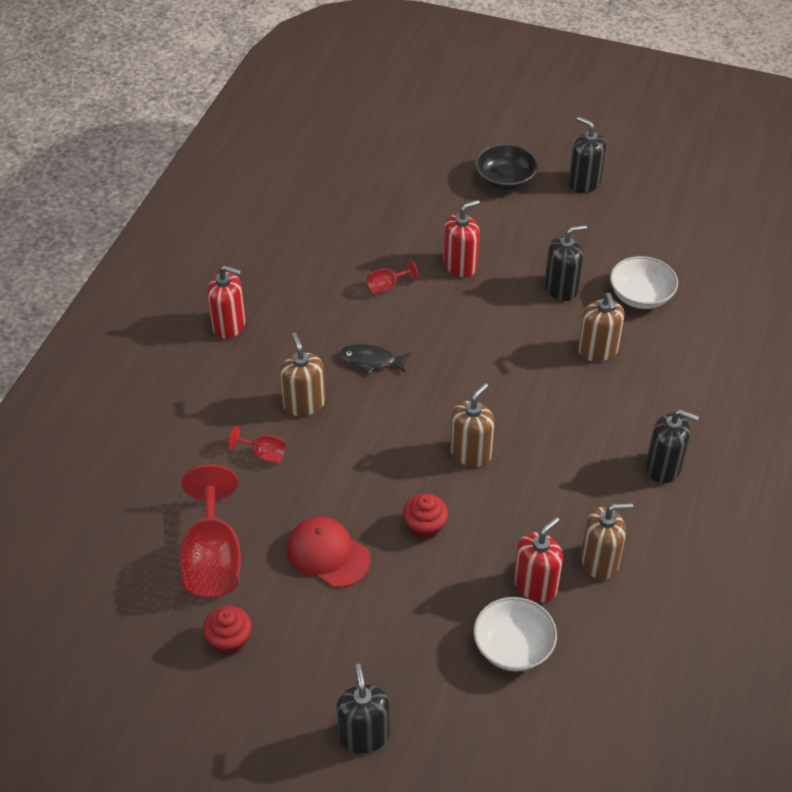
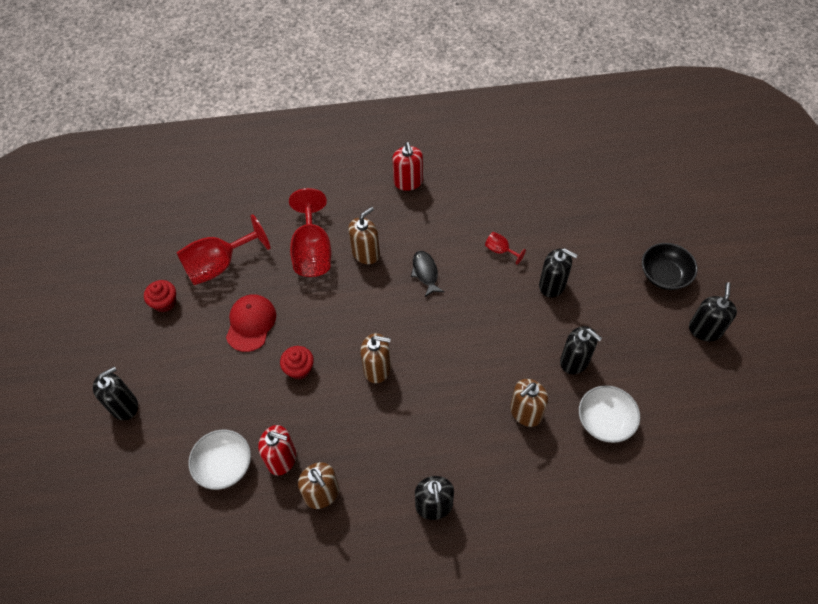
camera: 65 degrees right, 10 degrees up
red goblet [228,426,286,463] -> red goblet [289,188,331,277], size x2.21
red soap dispenser [443,200,480,277] -> black soap dispenser [539,248,577,298]

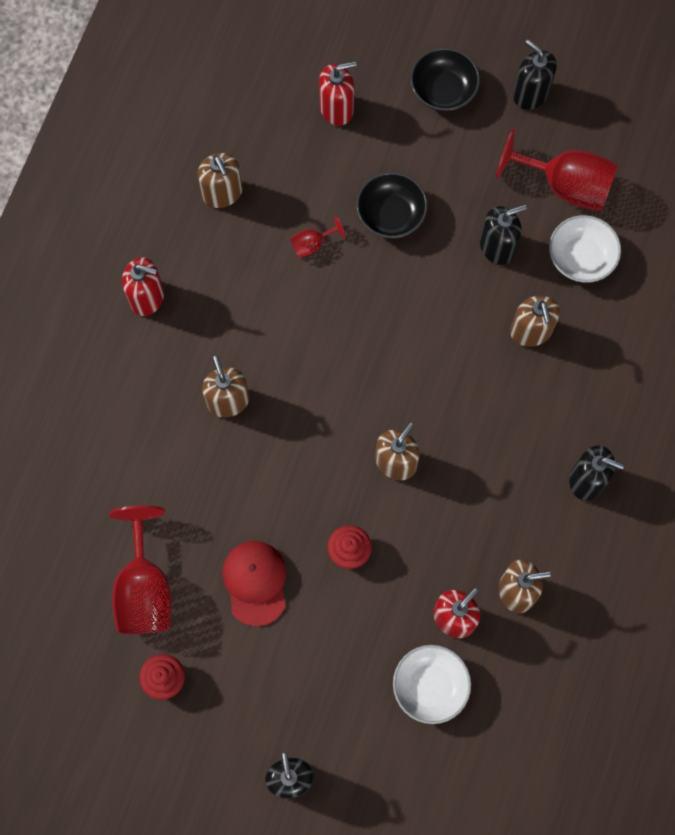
camera: 65 degrees left, 15 degrees up
red cap [226,294,276,352] -> red cap turned 45 degrees clockwise [222,541,286,626]
red goblet [289,188,331,277] -> red goblet moved to [496,128,618,211]
black fish [411,251,444,297] -> none
black soap dispenser [539,248,577,298] -> black bowl [356,172,428,238]
none -> brown soap dispenser [198,153,242,208]
none -> red soap dispenser [319,61,357,126]

